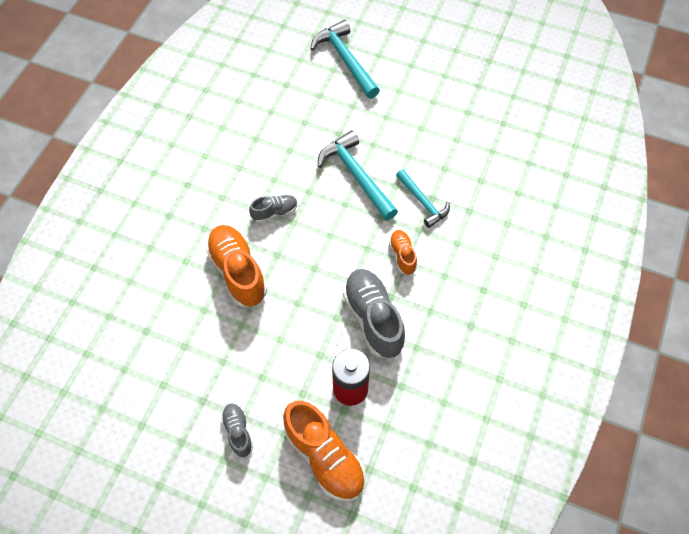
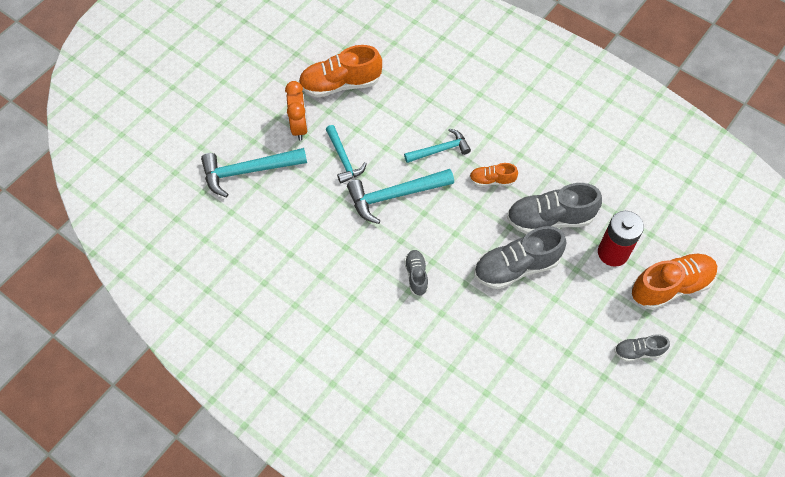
camera: 75 degrees left, 0 degrees up
orange shoe [205,225,267,307] -> orange shoe moved to [299,45,382,98]
none -> orange clock [285,81,308,141]
none -> turquoise hammer [326,125,367,183]
none -> grey shoe [474,226,566,289]

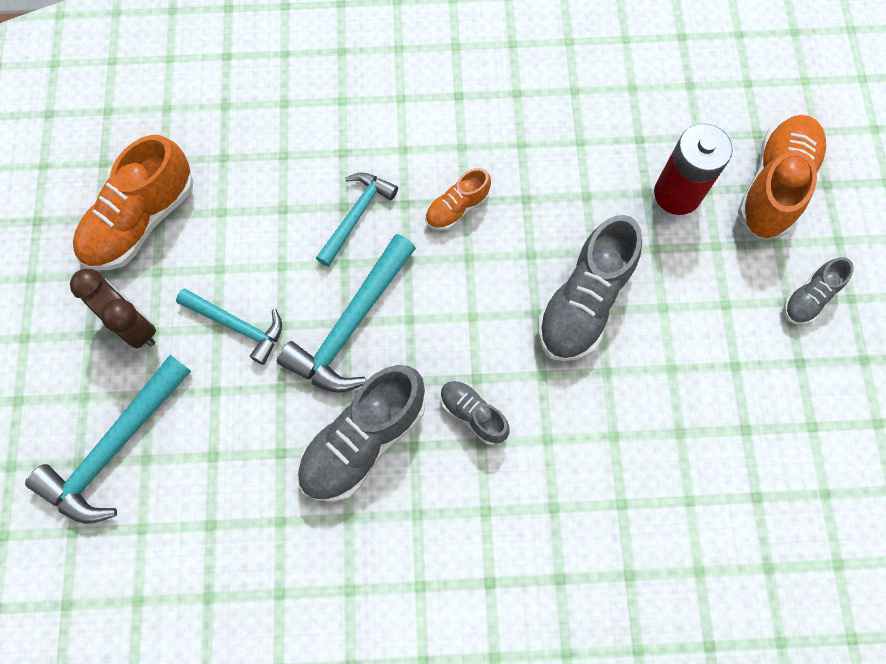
camera: 40 degrees left, 10 degrees up
orange clock [285,81,308,141] -> brown clock [70,268,156,349]
grey shoe [507,183,602,234] -> grey shoe moved to [297,365,425,502]

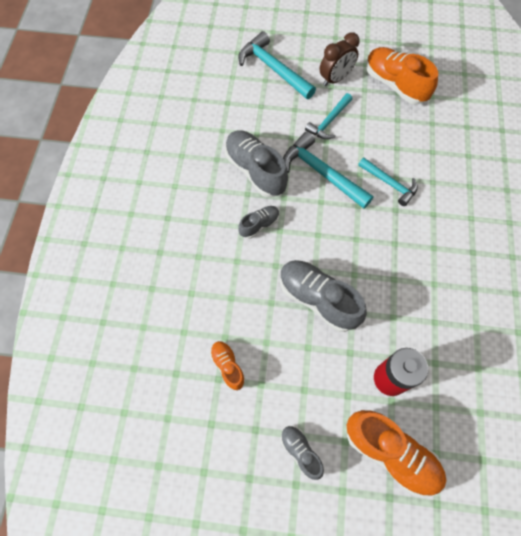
camera: 100 degrees right, 5 degrees down
orange shoe [425,168,491,231] -> orange shoe moved to [210,341,245,390]

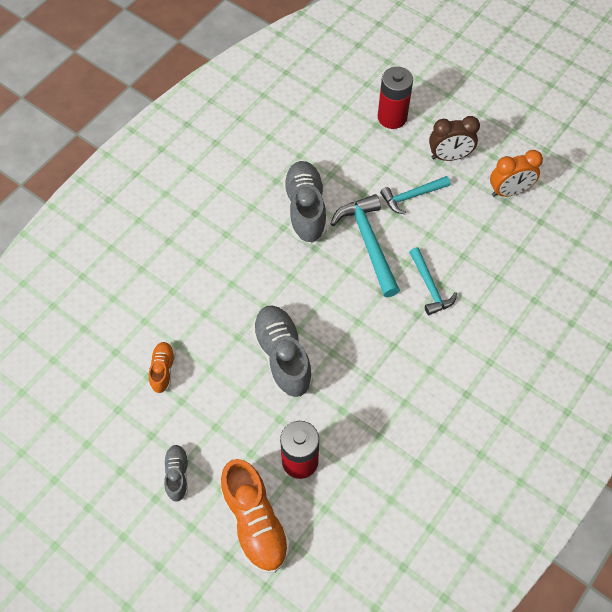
camera: 30 degrees right, 5 degrees down
turquoise hammer [238,31,316,99] -> red battery [378,67,413,129]
grey shoe [238,206,279,239] -> none
orange shoe [366,47,438,105] -> orange clock [490,150,543,197]

